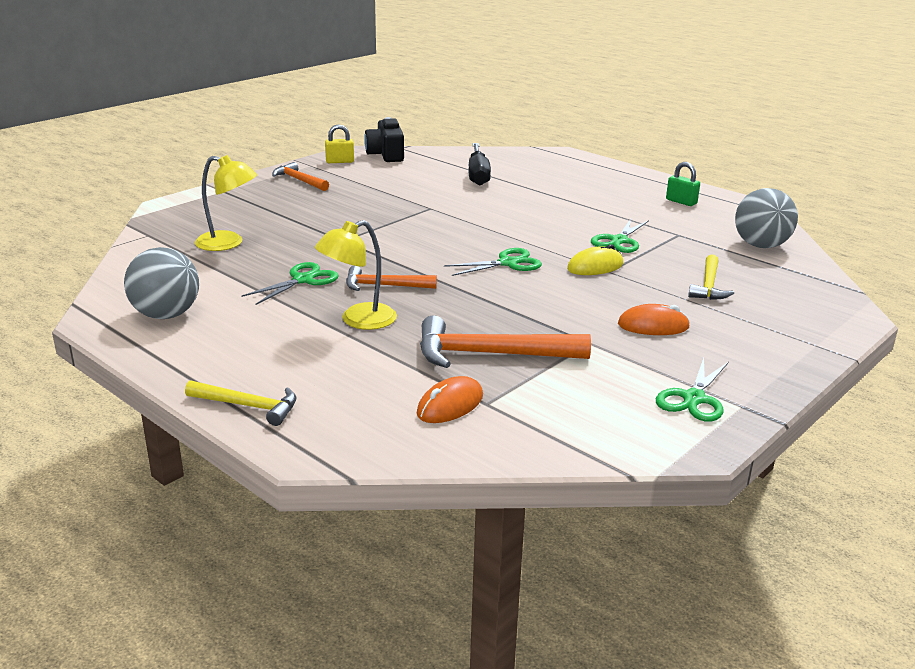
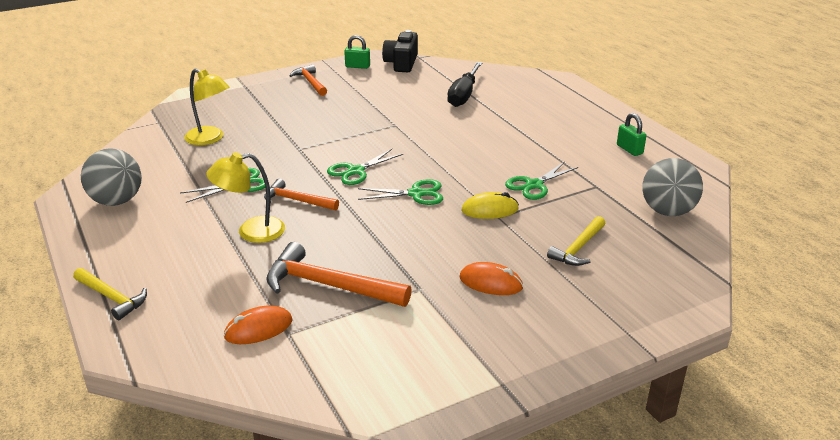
camera: 20 degrees right, 5 degrees up
yellow padlock [325,124,354,163] -> green padlock [344,35,370,69]
green scissors [656,358,729,422] -> green scissors moved to [327,149,403,185]

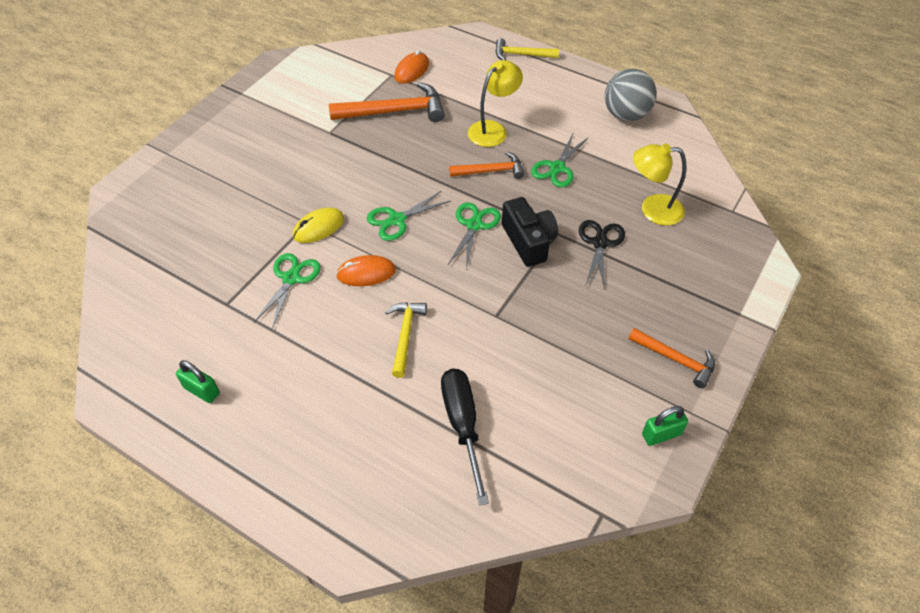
camera: 150 degrees right, 20 degrees up
black camera [382,30,418,72] -> black camera moved to [502,197,558,267]
orange mouse [459,262,523,295] -> orange mouse moved to [336,255,396,286]
yellow hammer [547,216,605,266] -> yellow hammer moved to [385,302,427,378]
grey ball [642,158,703,216] -> none
none -> black scissors [579,220,625,289]

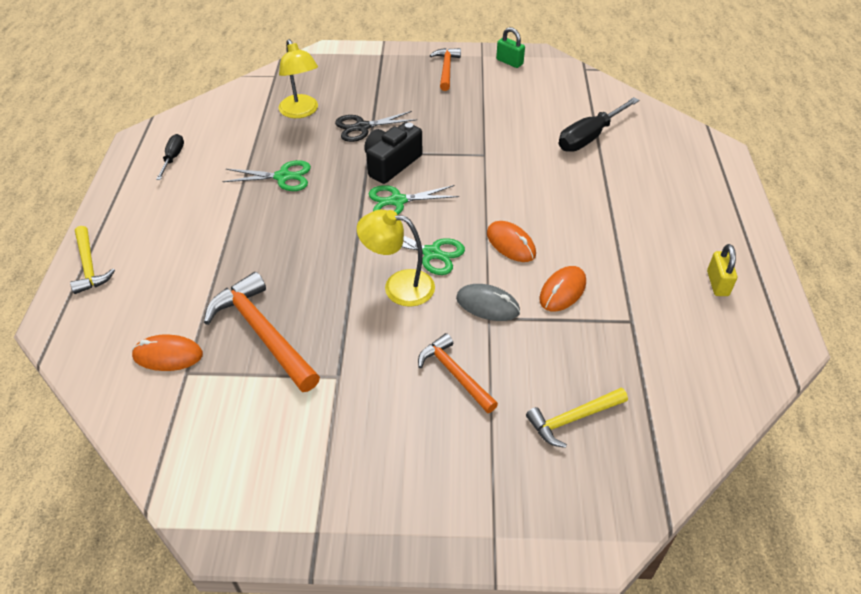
camera: 120 degrees left, 5 degrees down
green padlock [176,360,220,403] -> yellow padlock [707,244,737,296]
green scissors [254,253,321,329] -> orange mouse [539,266,586,312]
yellow mouse [293,208,344,243] -> grey mouse [456,284,520,321]
yellow hammer [385,302,427,378] -> yellow hammer moved to [526,388,628,448]
orange hammer [449,151,524,179] -> orange hammer moved to [418,333,498,413]
yellow lamp [468,60,523,147] -> yellow lamp moved to [357,210,435,307]
grey ball [605,69,657,121] -> black screwdriver [156,134,184,180]

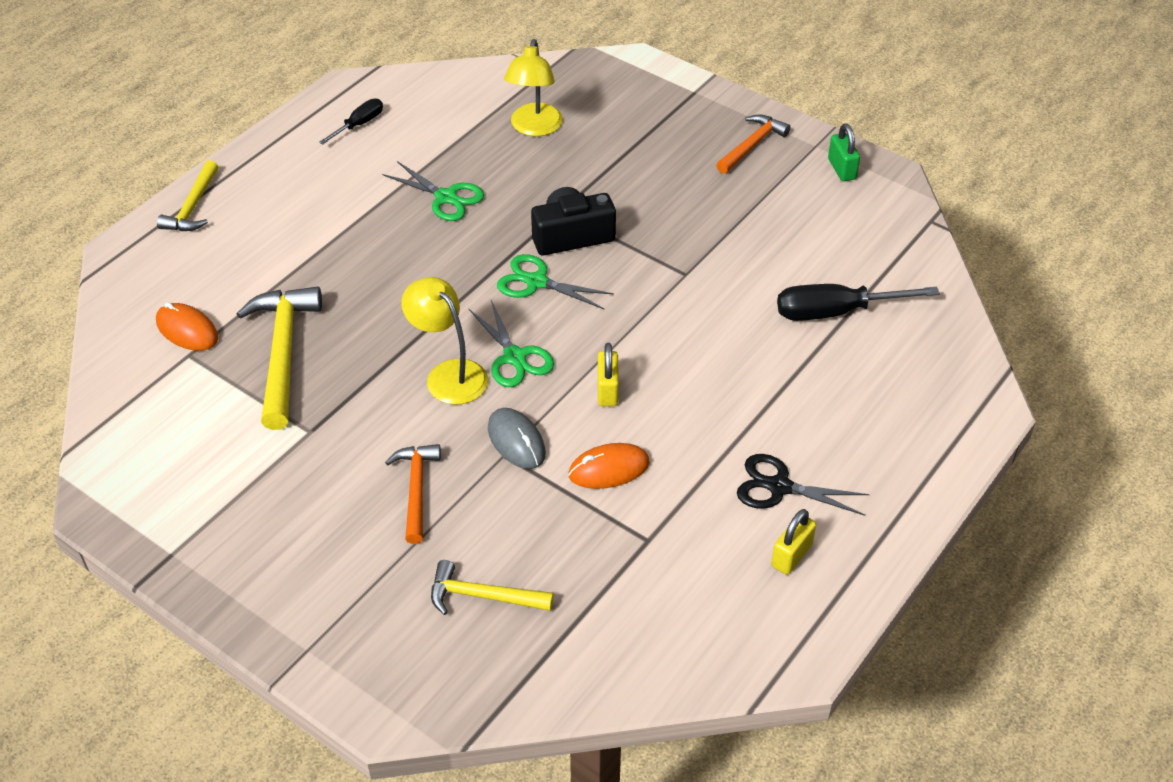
camera: 35 degrees right, 0 degrees up
orange hammer [204,272,320,392] -> yellow hammer [237,287,322,430]
black scissors [335,111,417,142] -> black scissors moved to [737,454,870,516]
orange mouse [487,221,536,262] -> yellow padlock [598,343,619,406]

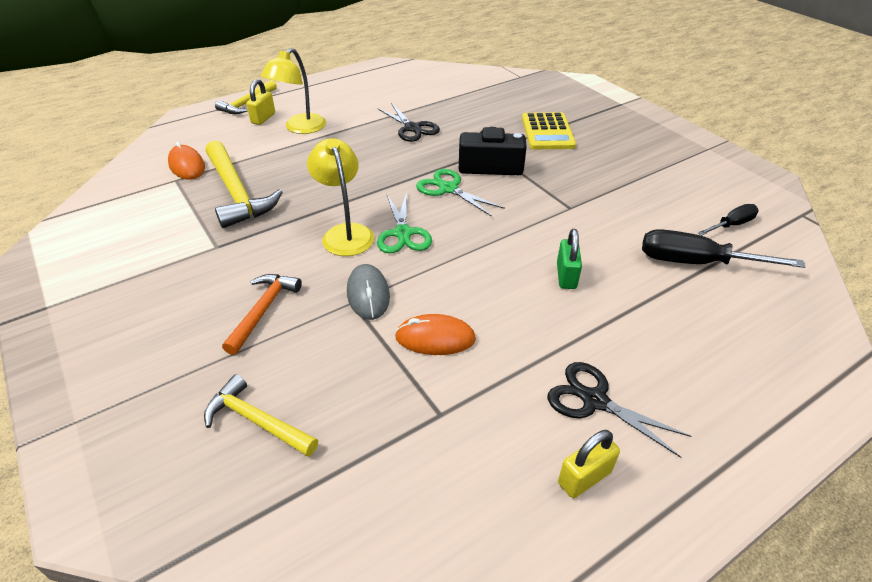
camera: 20 degrees right, 5 degrees down
yellow hammer [237,287,322,430] -> yellow hammer turned 135 degrees clockwise [206,140,283,228]
black screwdriver [319,99,383,145] -> black screwdriver moved to [698,204,759,236]
green scissors [382,161,484,221] -> black scissors [377,103,440,142]
yellow lamp [504,39,563,136] -> yellow lamp moved to [261,48,326,134]
yellow padlock [598,343,619,406] -> yellow padlock moved to [246,79,275,125]
orange hammer [716,114,791,174] -> none
green padlock [828,123,860,181] -> green padlock moved to [557,229,582,289]
none -> yellow calculator [522,112,576,150]

